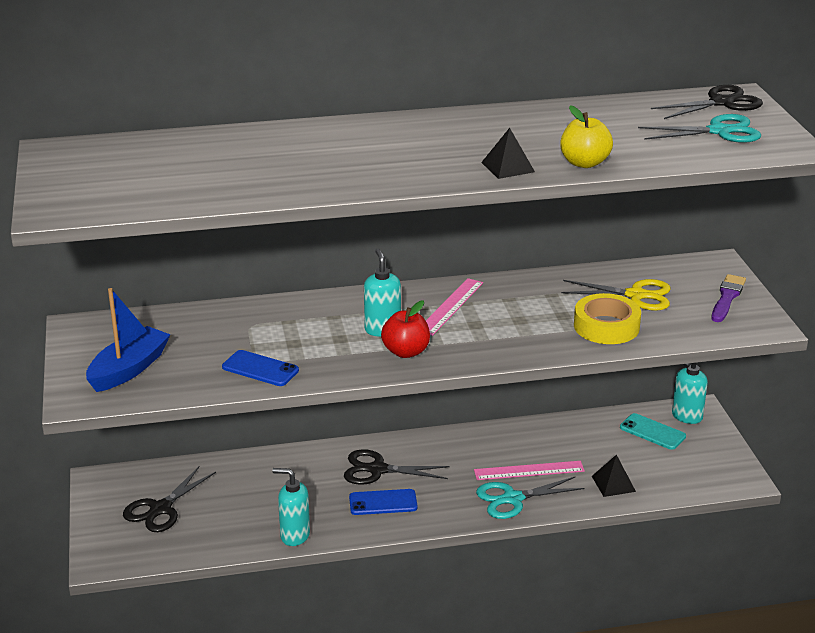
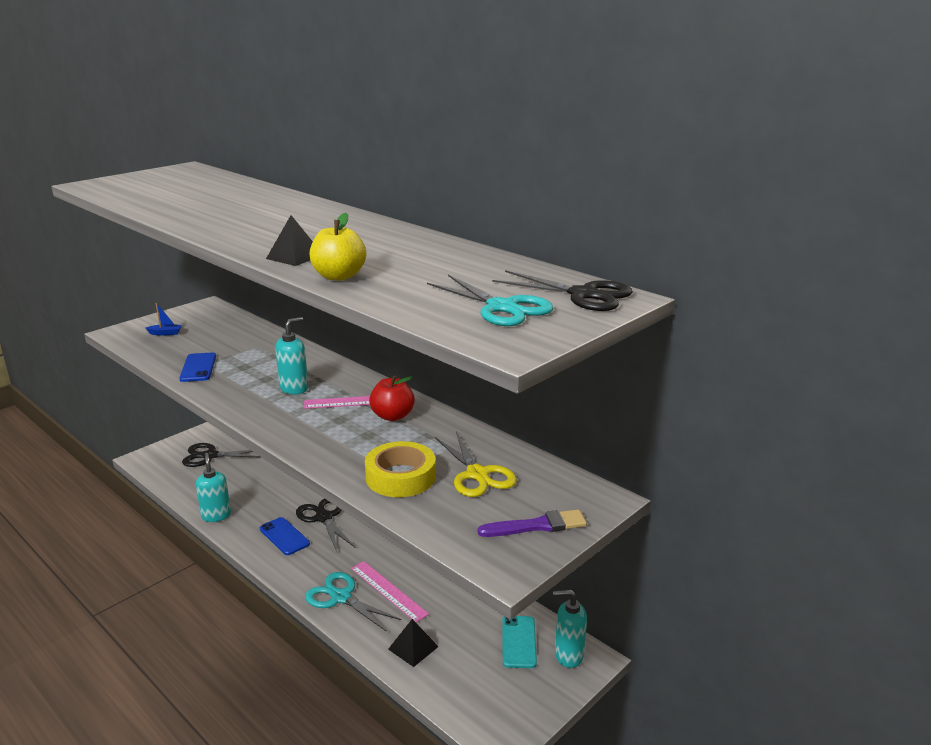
camera: 55 degrees right, 5 degrees down
blue boat [86,288,171,392] -> blue boat [145,303,182,336], size x0.45
red apple [381,300,430,358] -> red apple moved to [369,375,415,421]

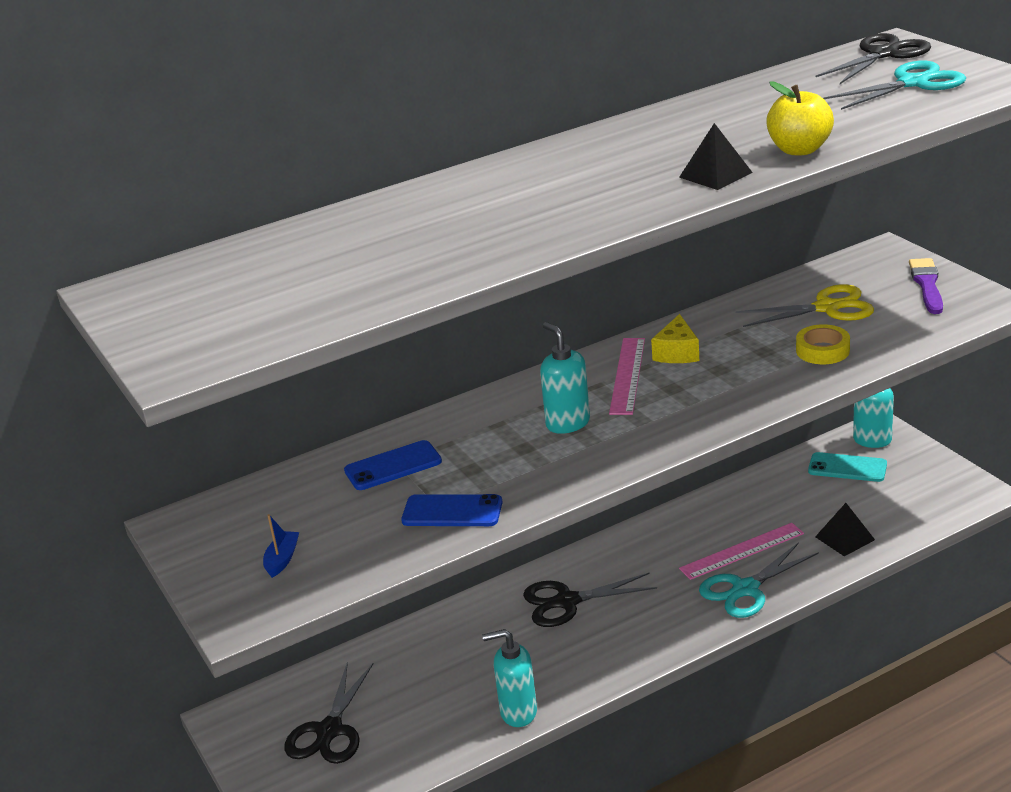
camera: 70 degrees left, 5 degrees up
blue phone [260,517,310,555] -> blue phone moved to [344,440,442,490]
yellow tape [365,441,436,497] -> yellow tape [796,324,850,364], size x0.65
red apple [369,375,415,421] -> yellow cheese [651,314,699,363]

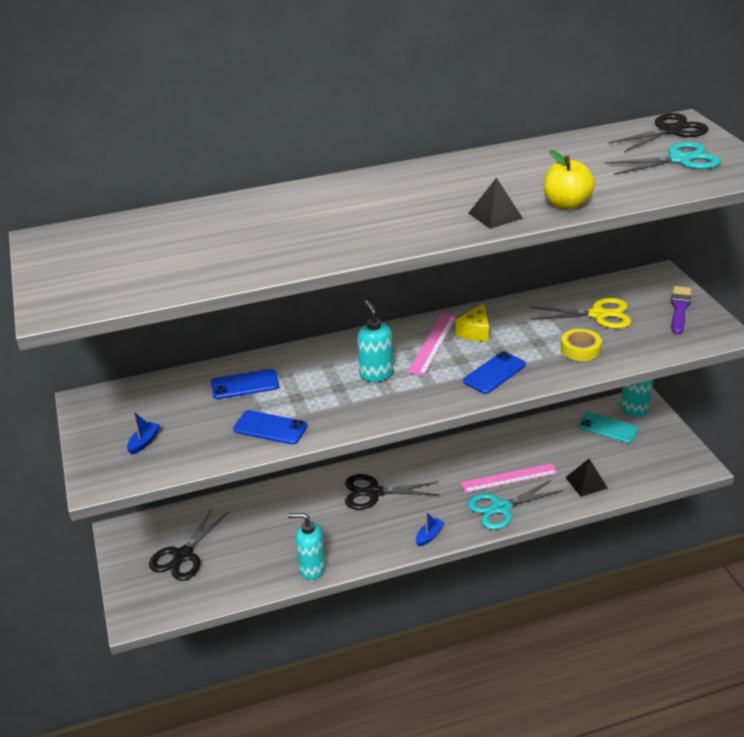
camera: 10 degrees right, 5 degrees up
none -> blue boat [416,511,445,546]
none -> blue phone [463,351,526,394]

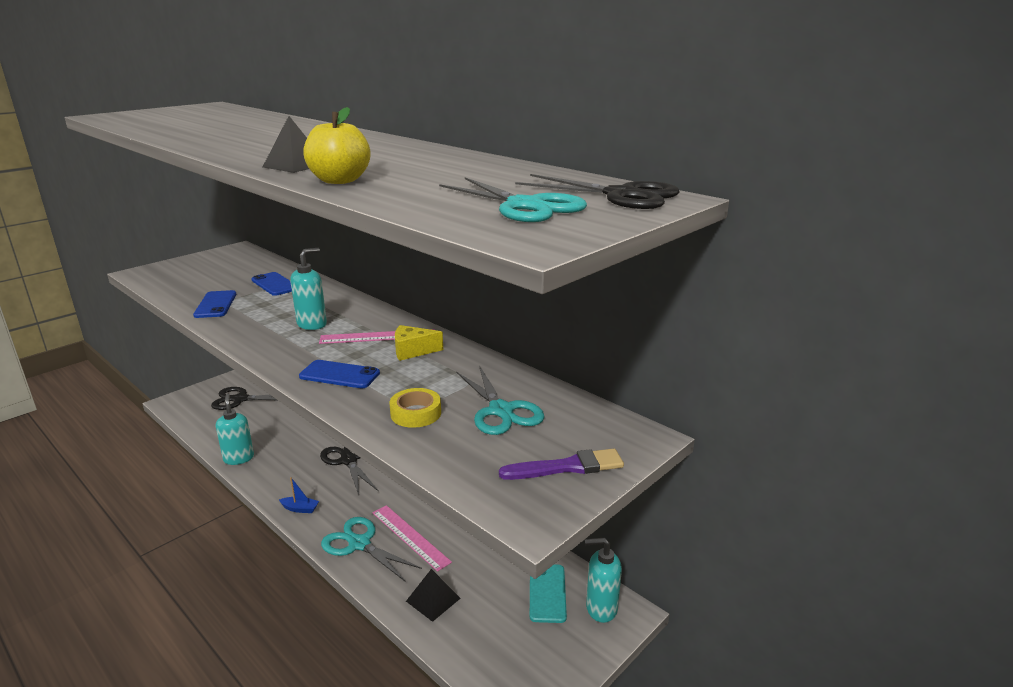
camera: 60 degrees right, 10 degrees down
blue boat [127,411,160,455] -> none
yellow scissors [529,298,631,329] -> turquoise scissors [457,365,544,435]

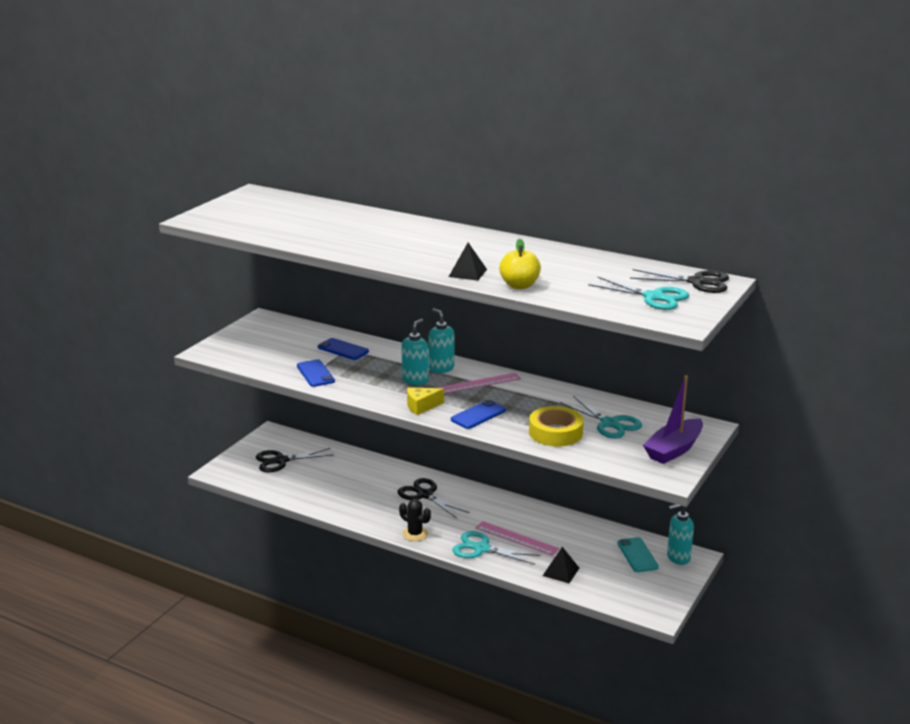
camera: 15 degrees left, 0 degrees up
turquoise soap dispenser [216,394,254,465] -> turquoise soap dispenser moved to [429,308,454,373]
blue boat [279,477,319,513] -> black cactus [399,499,431,541]
blue phone [299,360,380,388] -> blue phone turned 45 degrees counterclockwise [451,400,506,429]
yellow tape [389,388,441,428] -> yellow tape [529,406,584,446], size x1.53
yellow cheese [395,325,443,361] -> yellow cheese moved to [407,387,444,415]
purple brush [499,449,624,480] -> purple boat [643,375,703,464]

